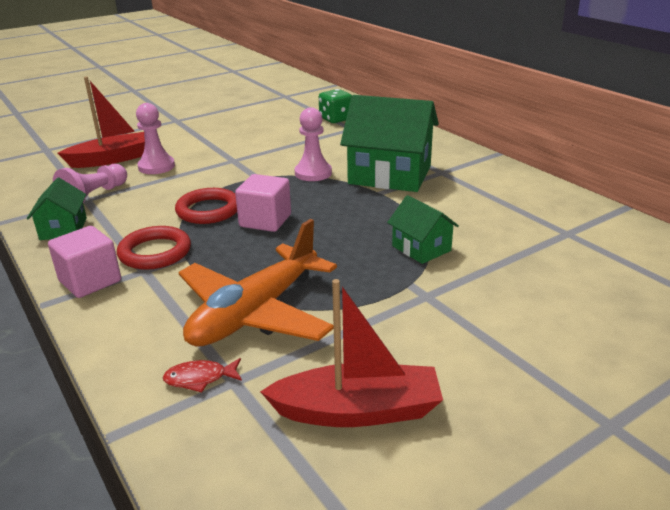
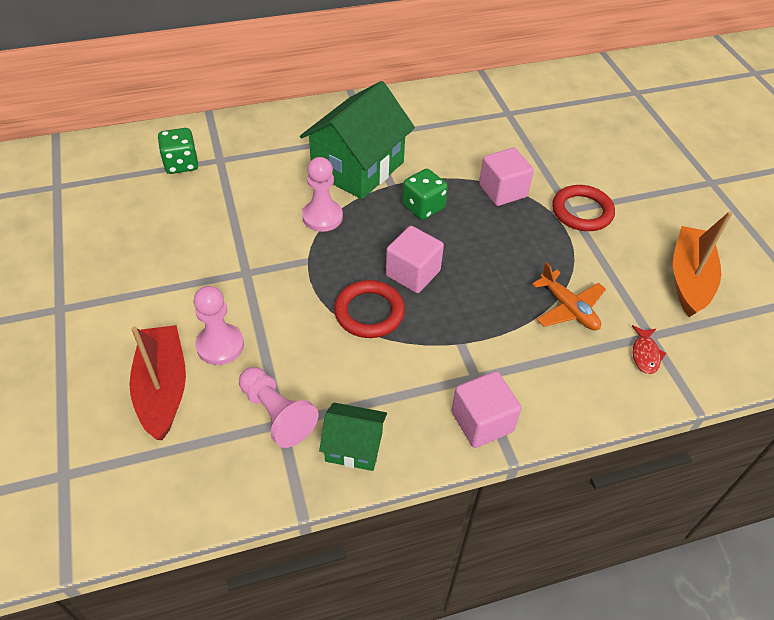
camera: 75 degrees left, 20 degrees up
red ring [117,226,191,270] -> red ring moved to [552,185,615,231]
orange plane [178,219,337,347] -> orange plane [532,262,606,330], size x0.55
red boat [260,279,443,427] -> orange boat [673,211,732,317]
green house [387,195,459,264] -> pink cube [479,148,534,206]
none -> green dice [402,169,448,220]

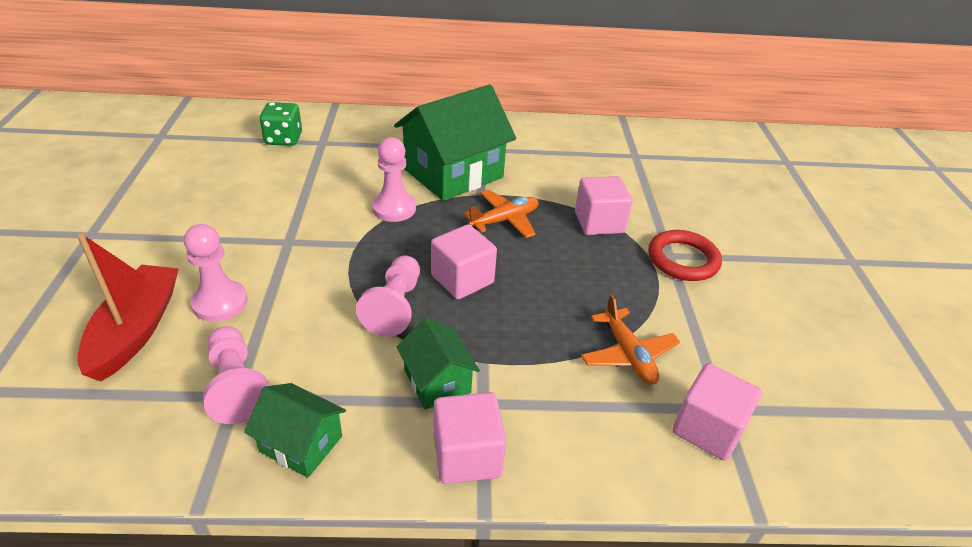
camera: 15 degrees right, 10 degrees down
red ring [334,280,405,338] -> pink pawn [356,255,420,337]
green dice [402,169,448,220] -> orange plane [463,190,538,238]
red fish [632,325,666,374] -> pink cube [672,363,762,461]
orange boat [673,211,732,317] -> none
none -> green house [396,318,480,409]

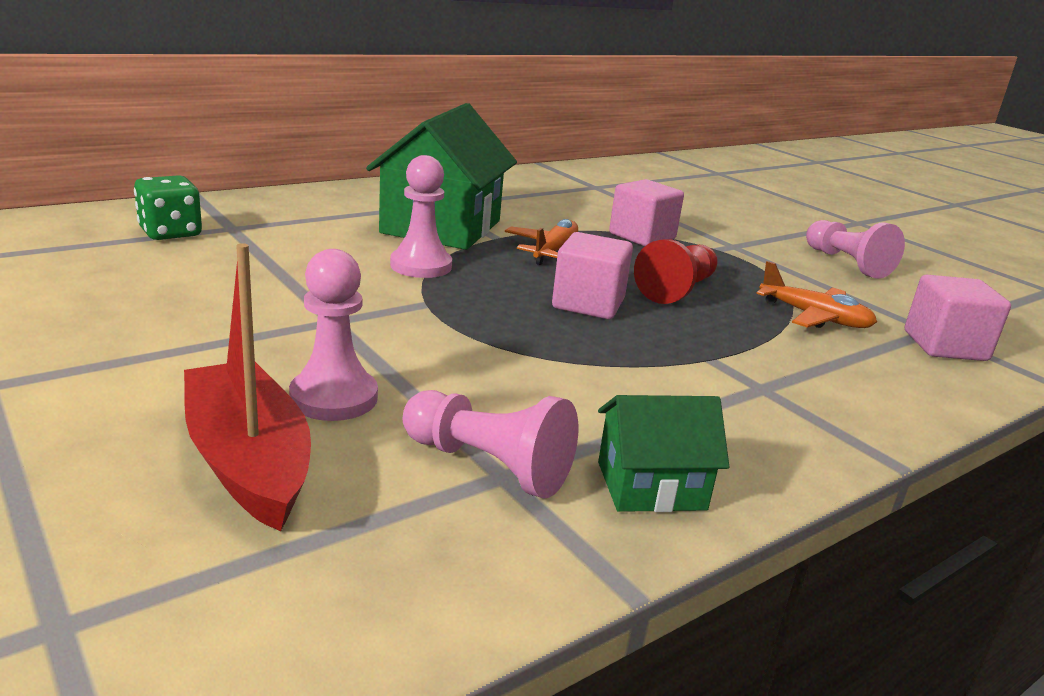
camera: 35 degrees left, 15 degrees down
pink pawn [356,255,420,337] -> pink pawn moved to [806,220,905,279]
green house [396,318,480,409] -> none
pink cube [434,392,507,484] -> none
red ring [648,230,722,281] -> none
none -> red pawn [634,239,718,304]

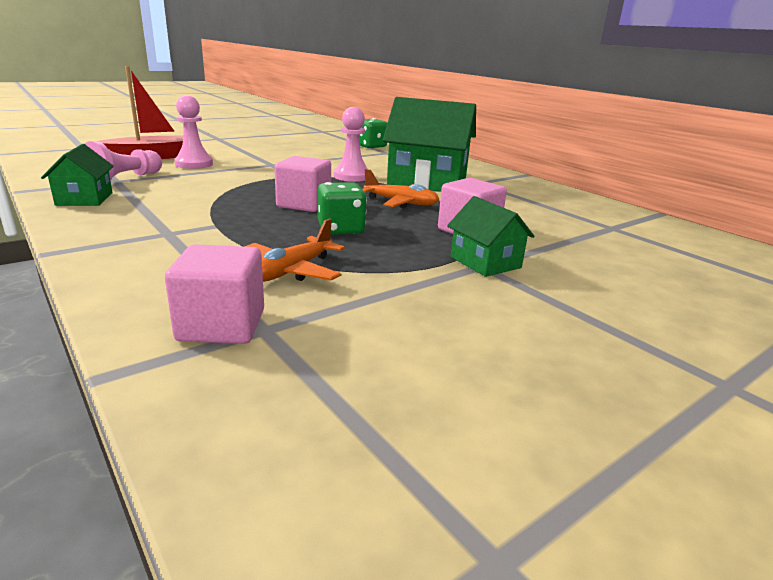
camera: 90 degrees right, 0 degrees up
red pawn [634,239,718,304] -> green dice [317,182,367,235]
pink pawn [806,220,905,279] -> none
none -> green house [447,196,535,277]

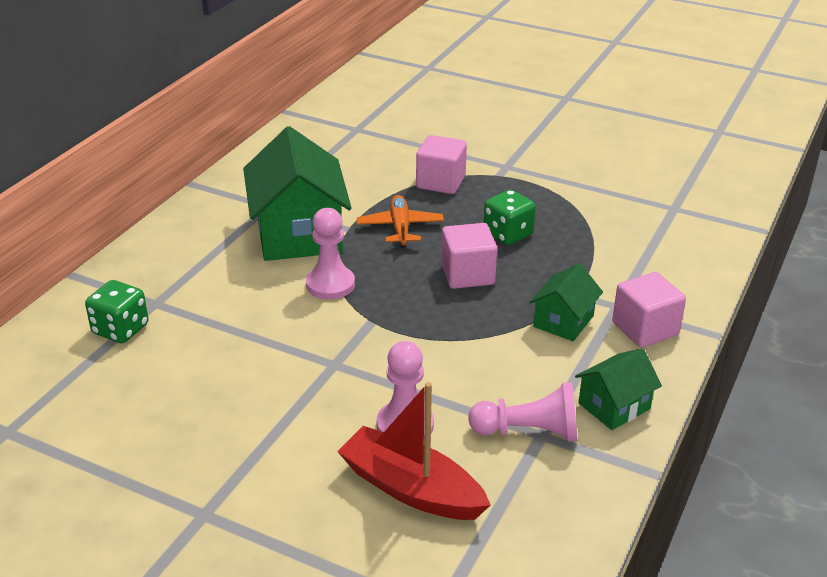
camera: 115 degrees left, 10 degrees up
pink cube [165,244,264,344] -> pink cube moved to [612,272,686,348]
orange plane [245,218,345,282] -> none
green house [447,196,535,277] -> green house moved to [529,263,603,341]

